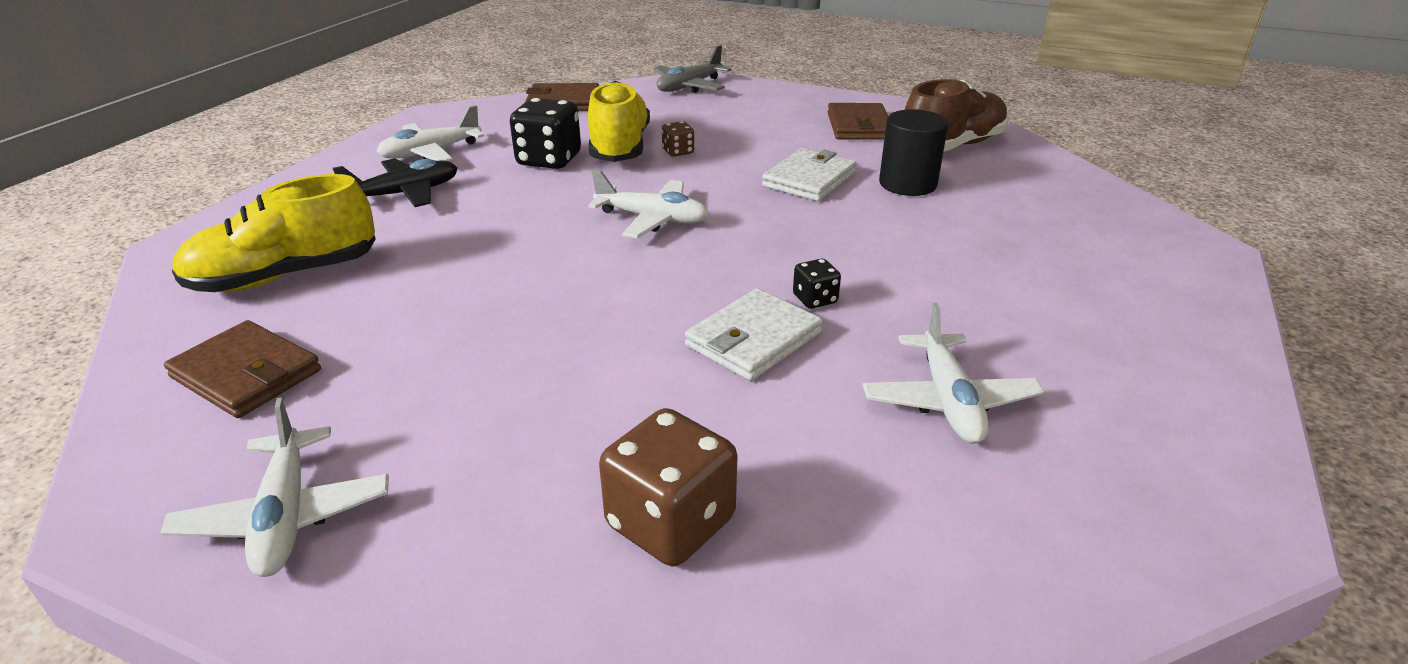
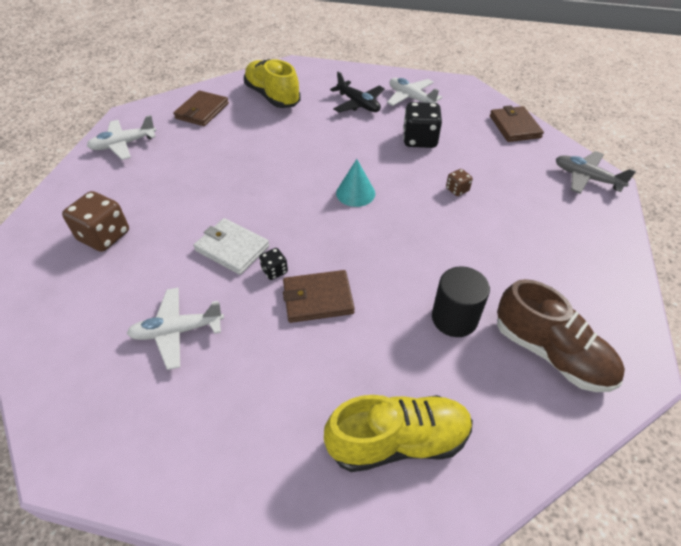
camera: 80 degrees right, 15 degrees up
yellow shoe [588,81,650,162] -> yellow shoe moved to [324,395,473,472]
white plane [588,170,709,239] -> turquoise cone [336,159,375,207]
white wallet [762,148,857,201] -> none
brown wallet [827,103,888,140] -> brown wallet moved to [283,270,355,323]

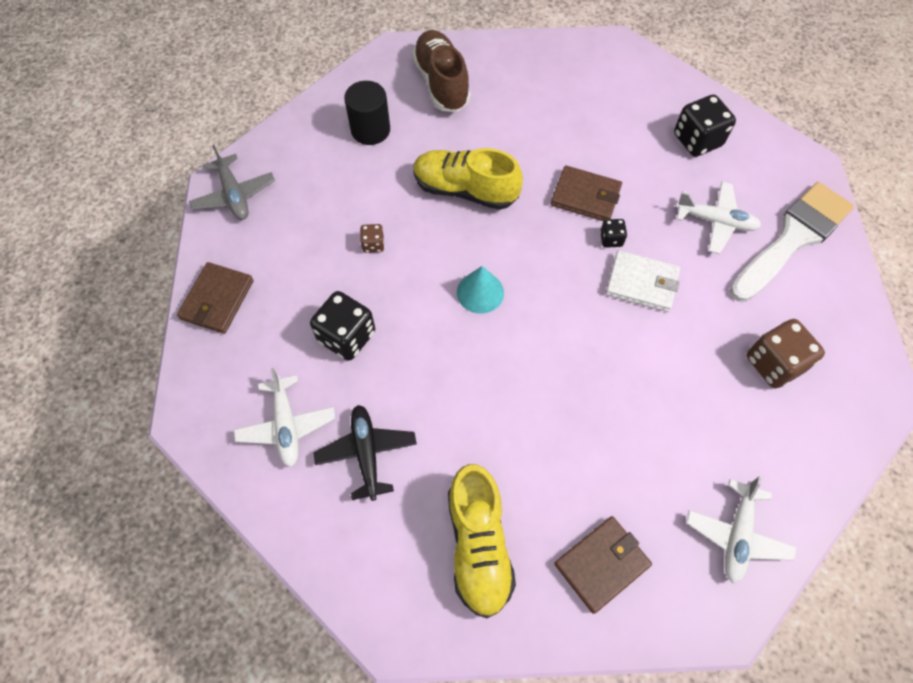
camera: 150 degrees left, 15 degrees up
white plane [87,115,156,160] -> white plane turned 105 degrees clockwise [686,476,797,583]
white wallet [193,218,270,275] -> white wallet turned 45 degrees counterclockwise [606,250,680,312]
yellow shoe [324,395,473,472] -> yellow shoe moved to [413,148,523,210]
black cylinder [432,266,490,337] -> black cylinder moved to [344,81,390,145]
none -> black dice [674,94,736,157]
none -> white brush [730,182,854,302]

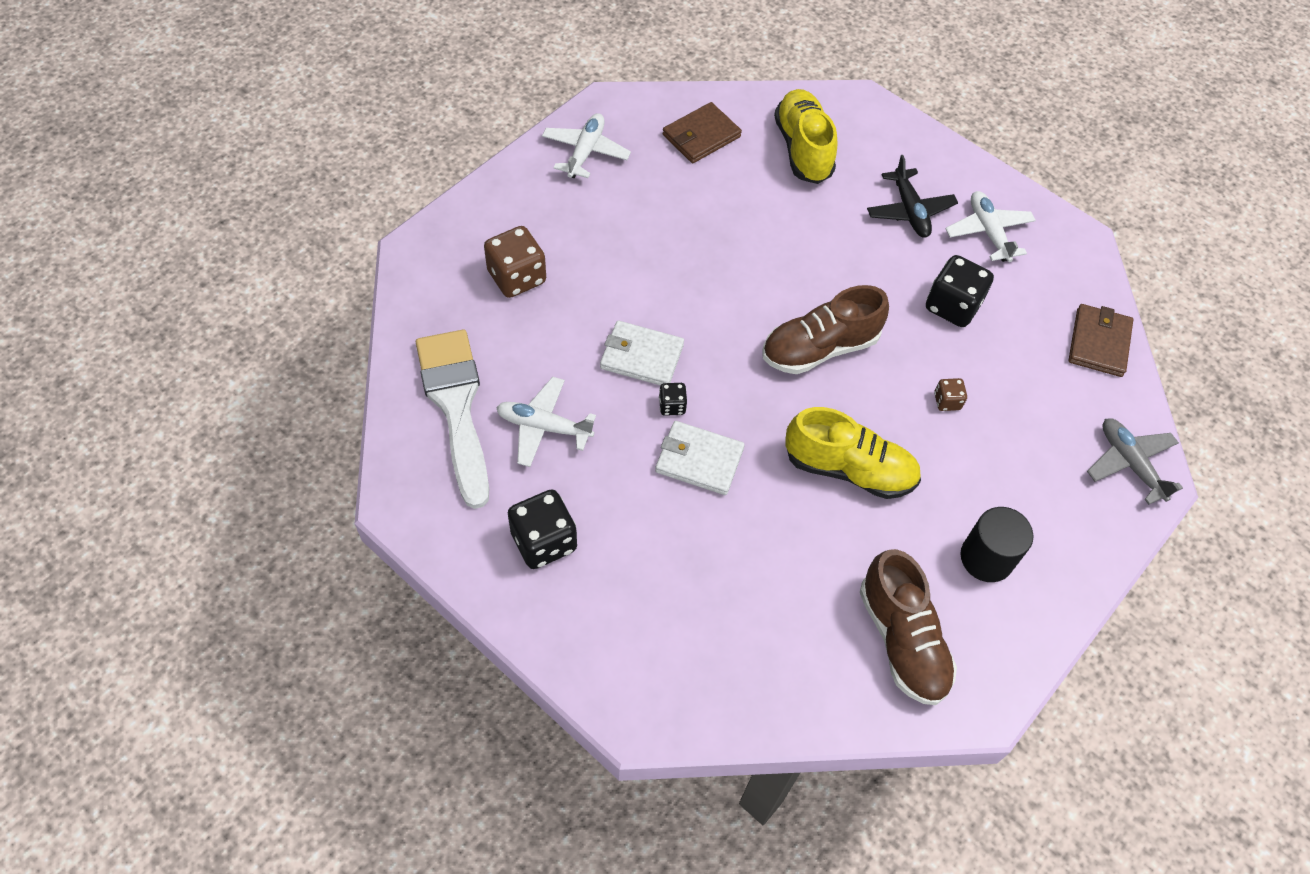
camera: 175 degrees right, 5 degrees down
turquoise cone [457,266,504,314] -> brown shoe [763,285,889,374]
brown wallet [551,165,622,221] -> white wallet [655,421,745,495]
white brush [730,182,854,302] -> white brush turned 120 degrees clockwise [416,330,489,509]

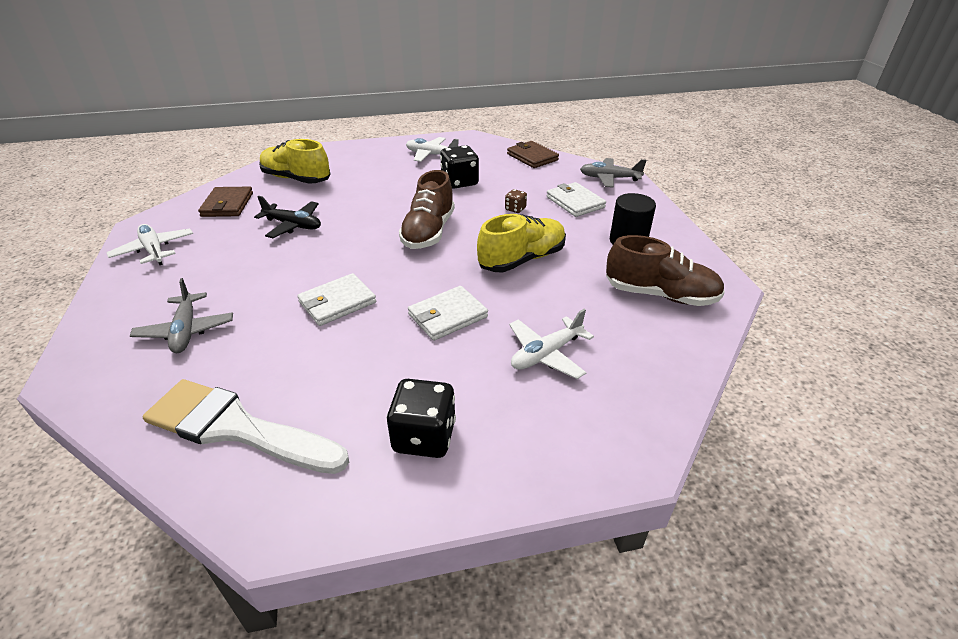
camera: 50 degrees left, 20 degrees down
brown dice [484,226,546,298] -> grey plane [130,278,233,353]
white plane [496,377,596,467] -> white plane moved to [509,309,594,379]
black dice [659,383,687,416] -> none
black plane [867,155,958,238] -> black plane moved to [254,196,321,238]
none -> white wallet [546,182,606,217]

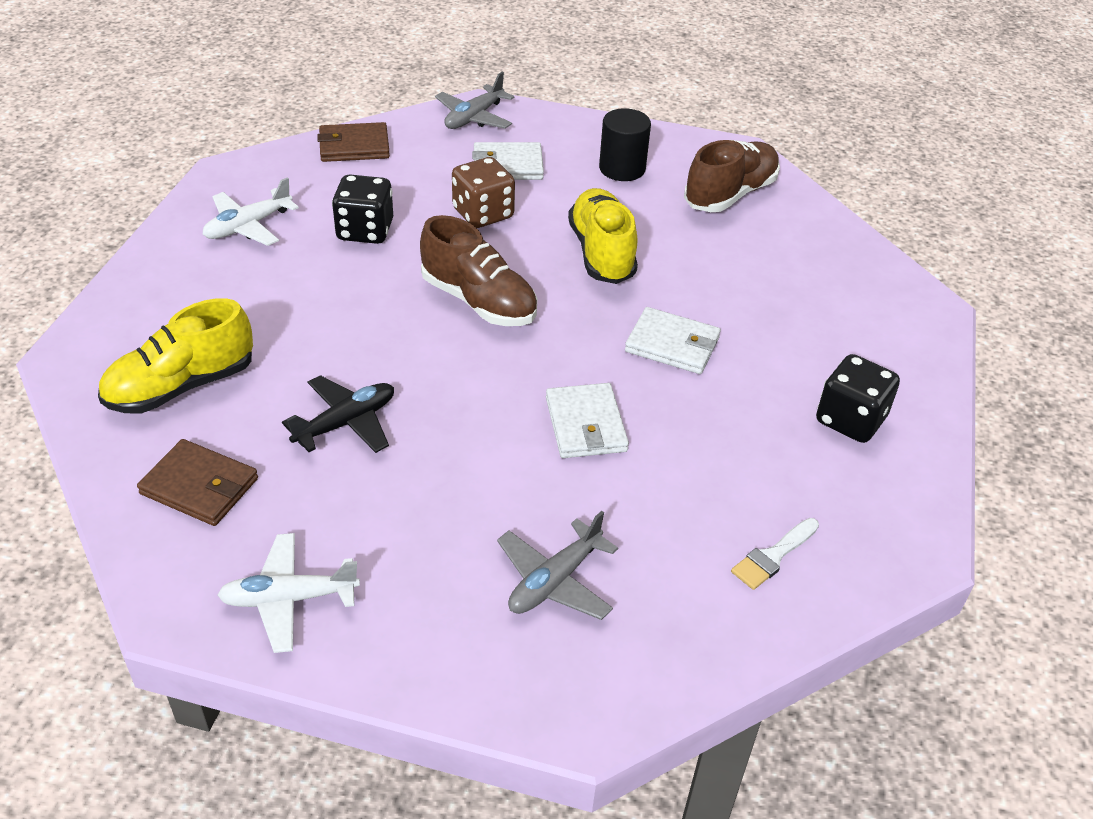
camera: 65 degrees left, 5 degrees up
grey plane [130,278,233,353] -> grey plane turned 120 degrees clockwise [497,511,618,620]
white brush [143,379,349,474] -> white brush [731,518,819,590], size x0.44
white wallet [408,286,488,341] -> white wallet turned 60 degrees counterclockwise [625,307,721,374]
brown dice [505,189,527,213] -> brown dice [452,157,515,228], size x1.99
white plane [509,309,594,379] -> none

